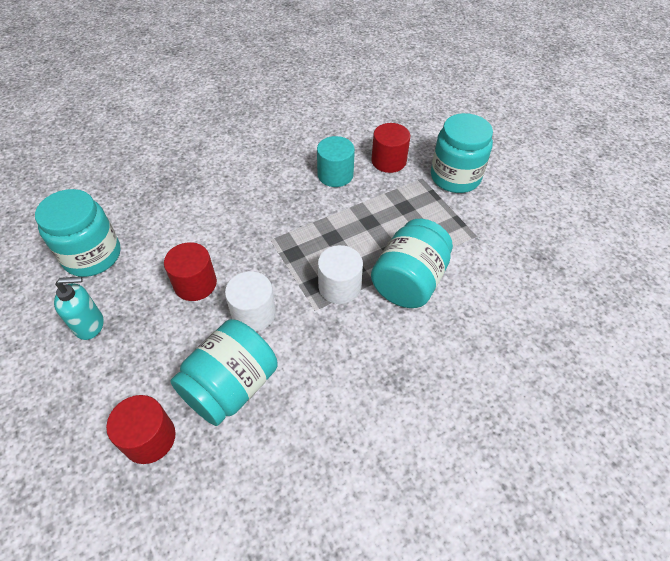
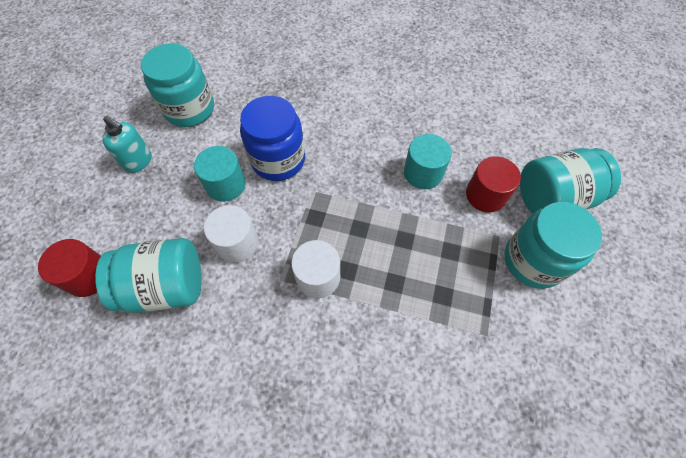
camera: 45 degrees right, 10 degrees up
red cylinder [164,242,217,301] -> turquoise cylinder [194,146,246,202]
turquoise jar [371,219,453,308] -> turquoise jar moved to [520,148,621,214]
none -> blue jar [240,96,305,181]

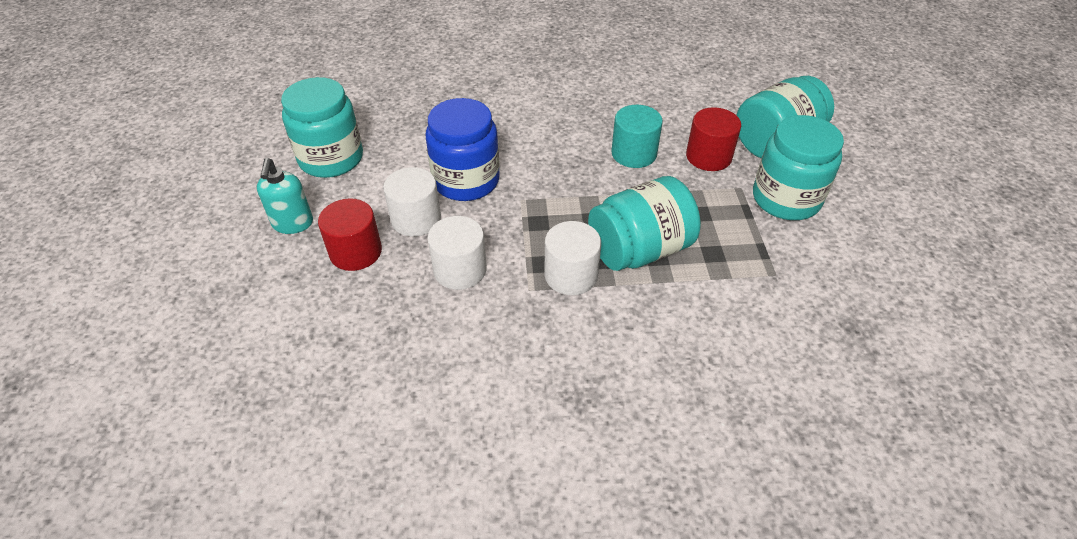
camera: 20 degrees left, 15 degrees down
red cylinder [38,239,101,297] -> red cylinder moved to [318,198,382,271]
turquoise jar [95,238,202,313] -> turquoise jar moved to [588,176,701,271]
turquoise soap dispenser [103,116,152,173] -> turquoise soap dispenser turned 75 degrees clockwise [257,158,313,234]
turquoise cylinder [194,146,246,202] -> white cylinder [383,167,441,237]

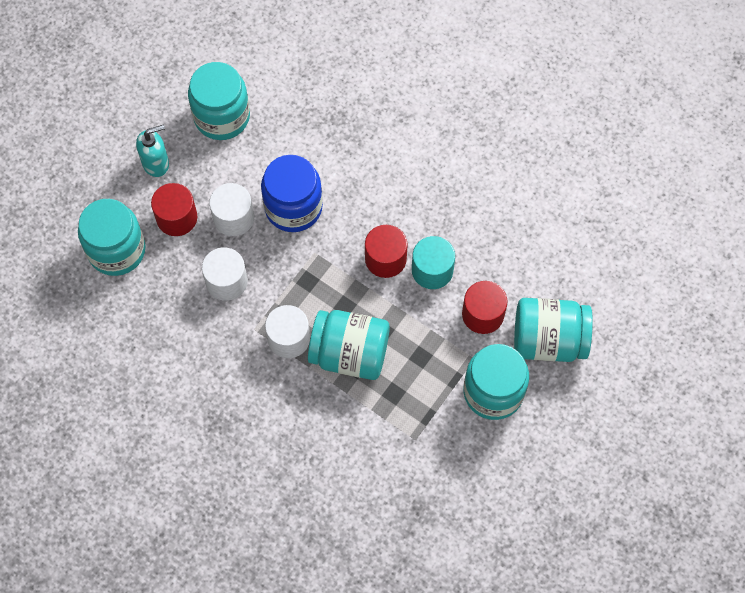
camera: 40 degrees right, 20 degrees up
turquoise soap dispenser [257,158,313,234] -> turquoise soap dispenser turned 150 degrees counterclockwise [136,125,169,177]
none -> turquoise jar [78,199,146,276]
none -> red cylinder [365,225,408,278]

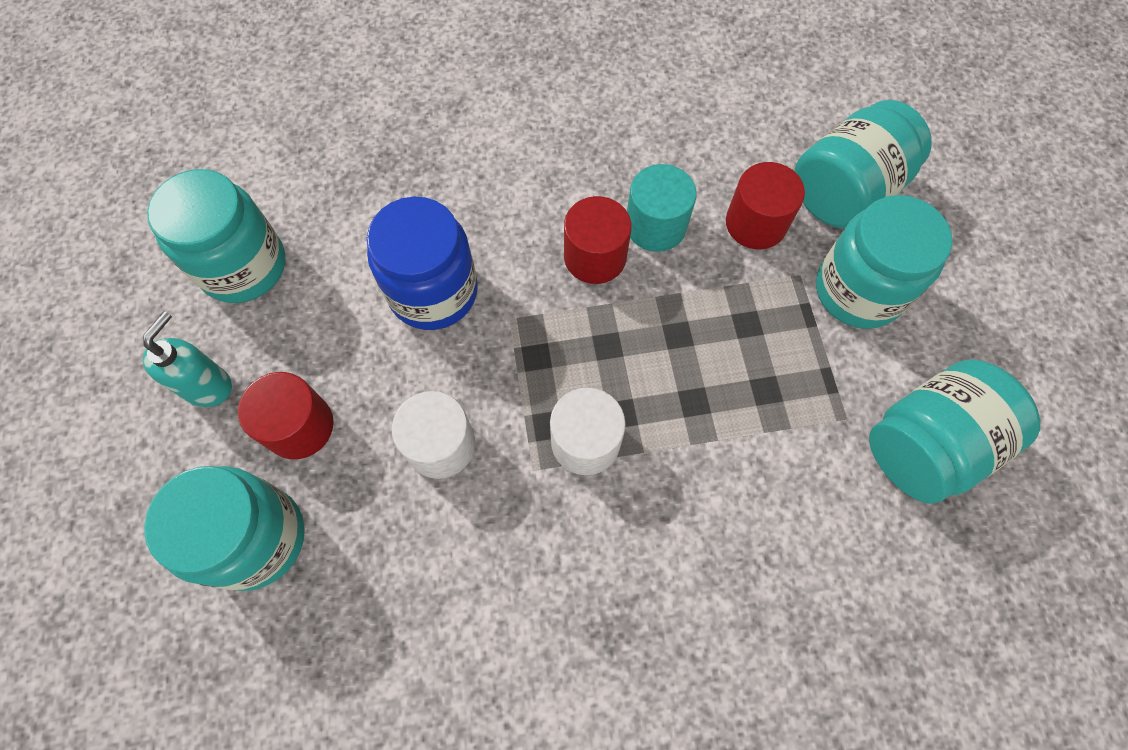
camera: 45 degrees left, 0 degrees up
white cylinder [209,183,254,236] -> none
turquoise jar [308,310,390,380] -> turquoise jar moved to [869,360,1041,504]

